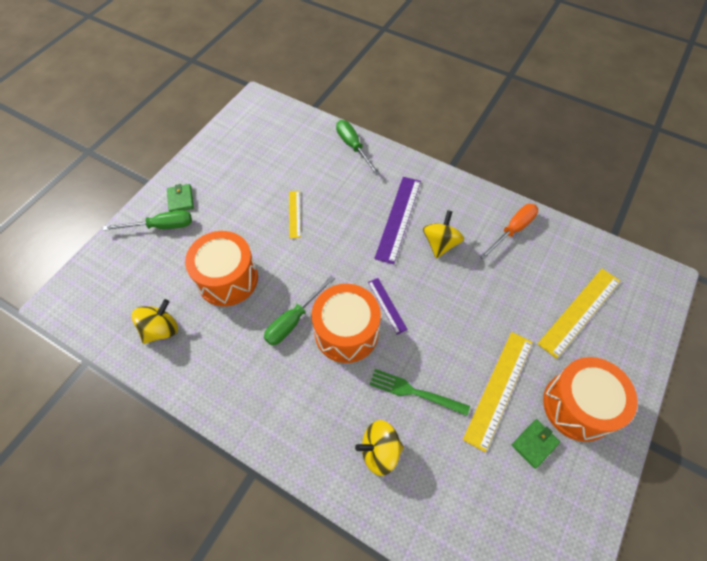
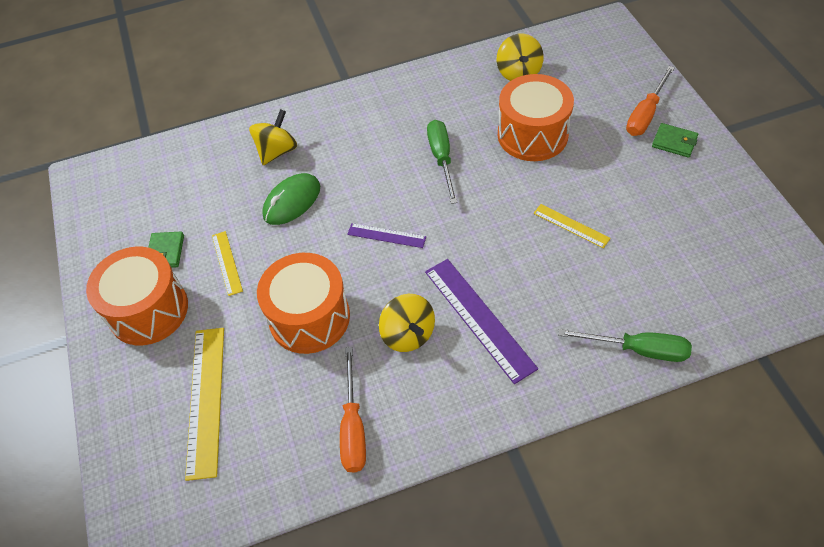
camera: 135 degrees right, 5 degrees down
green screwdriver [103,210,192,231] -> orange screwdriver [626,66,675,136]
orange drum [312,284,381,363] -> orange drum moved to [257,253,350,354]
green fork [369,369,470,416] -> green mouse [262,173,320,225]
yellow ruler [463,332,533,453] -> yellow ruler [212,231,243,296], size x0.55

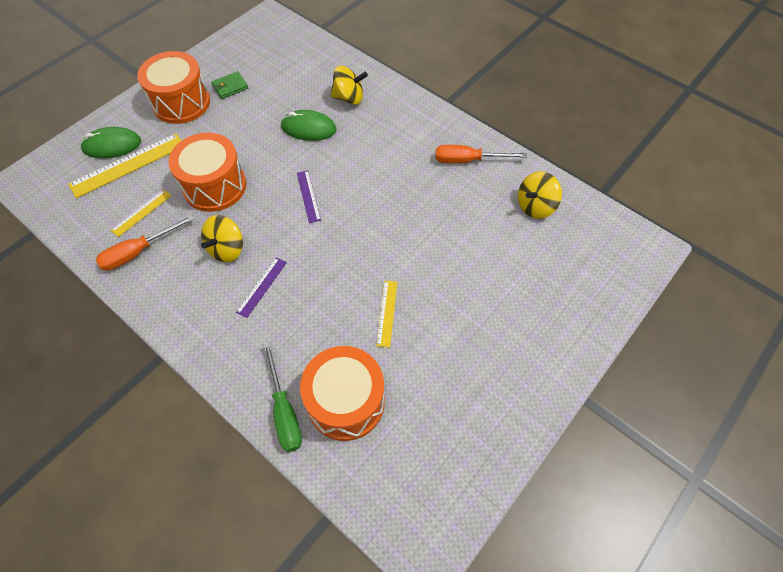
camera: 55 degrees right, 5 degrees up
yellow ruler [212,231,243,296] -> yellow ruler moved to [111,190,172,237]
purple ruler [425,259,538,384] -> purple ruler [236,257,287,318], size x0.55
green screwdriver [427,120,458,204] -> none
orange drum [498,74,574,161] -> orange drum moved to [300,346,385,441]
orange screwdriver [626,66,675,136] -> orange screwdriver moved to [435,145,527,163]
green wallet [652,123,698,158] -> none
none -> green mouse [80,127,141,159]

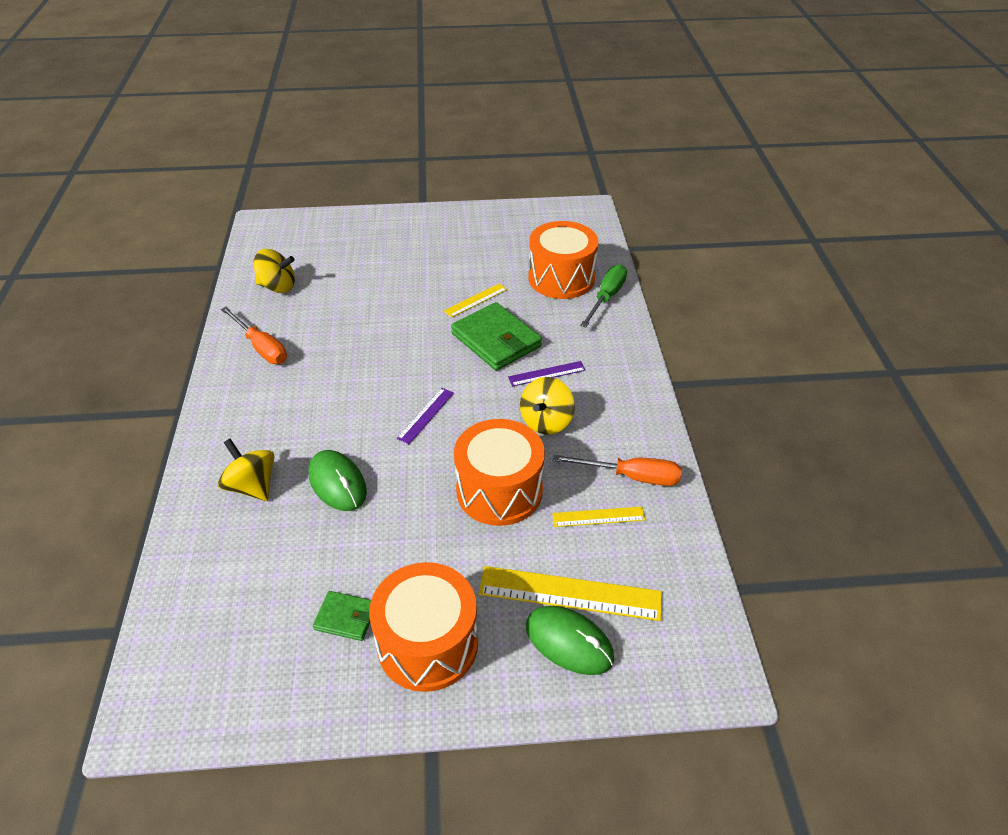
camera: 135 degrees left, 15 degrees down
yellow spinning top [201,215,243,262] -> yellow spinning top turned 135 degrees clockwise [520,377,575,434]
none -> green wallet [451,302,542,371]

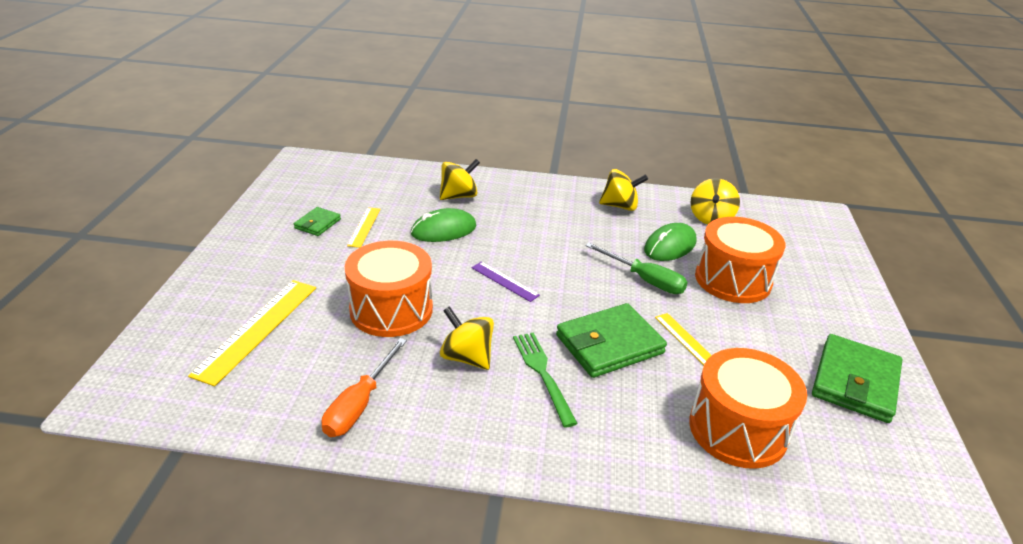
camera: 100 degrees right, 10 degrees down
orange screwdriver [221,307,287,364] -> yellow spinning top [599,169,648,211]
orange drum [369,562,478,692] -> orange drum moved to [695,217,785,303]
purple ruler [508,361,586,387] -> green fork [513,333,578,427]
green mouse [526,606,614,675] -> green mouse moved to [644,223,696,261]
yellow ruler [552,507,646,527] -> yellow ruler moved to [347,207,381,248]
green screwdriver [580,264,627,327] -> green screwdriver moved to [585,243,688,294]
none -> green wallet [812,334,902,423]

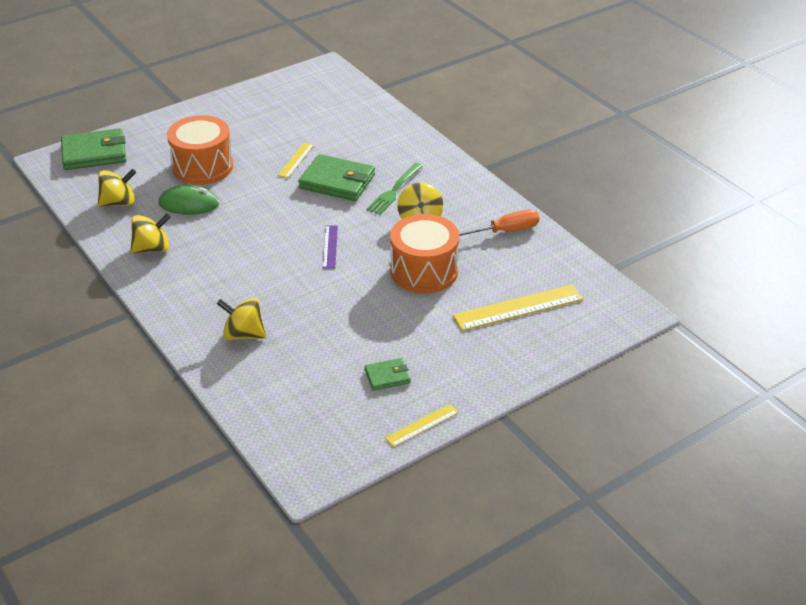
camera: 130 degrees left, 5 degrees up
yellow ruler [347,207,381,248] -> yellow ruler moved to [385,404,459,447]
green mouse [411,208,477,242] -> none
green screwdriver [585,243,688,294] -> none
yellow spinning top [599,169,648,211] -> yellow spinning top turned 105 degrees clockwise [130,213,171,253]
orange drum [689,348,807,469] -> none
green wallet [812,334,902,423] -> green wallet moved to [61,128,126,170]

